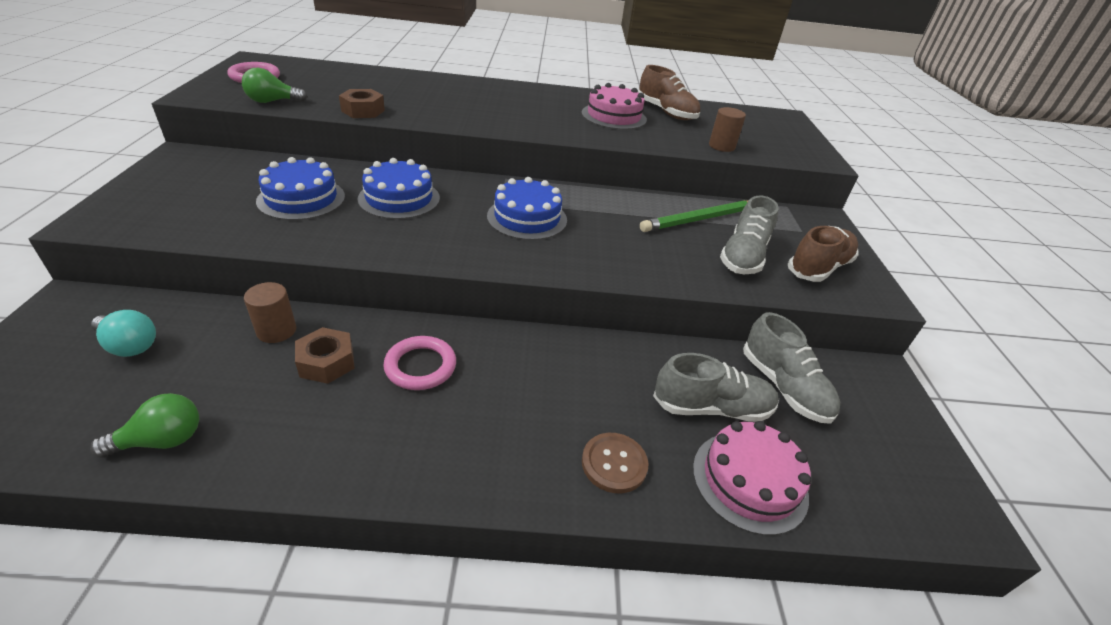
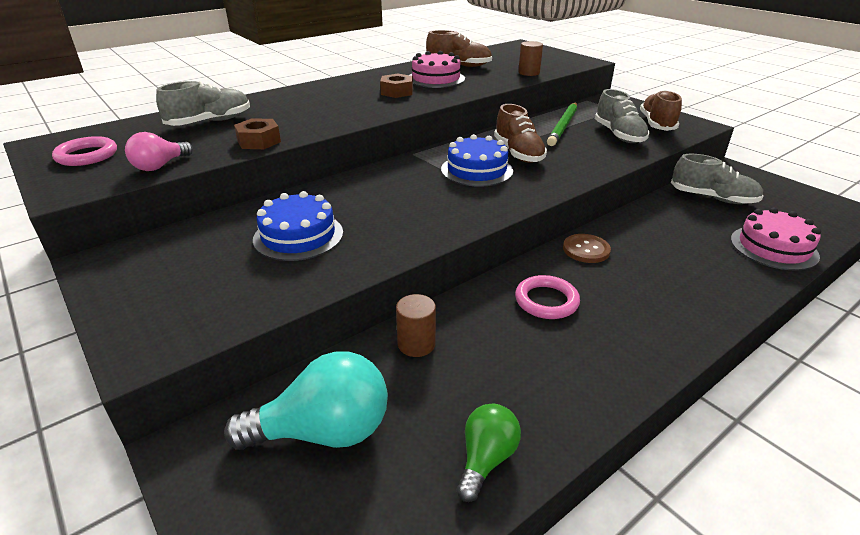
camera: 35 degrees left, 5 degrees down
turquoise light bulb [91,310,156,357] -> turquoise light bulb [224,352,388,450], size x1.71
green light bulb [242,68,307,103] -> pink light bulb [125,132,193,171]
brown nut [295,327,355,384] -> brown nut moved to [380,74,413,98]
blue cake [358,158,440,219] -> none
brown button [582,433,648,493] -> brown button moved to [563,234,611,263]
grey shoe [653,353,779,422] -> grey shoe moved to [156,81,250,126]
none -> brown shoe [494,104,547,163]

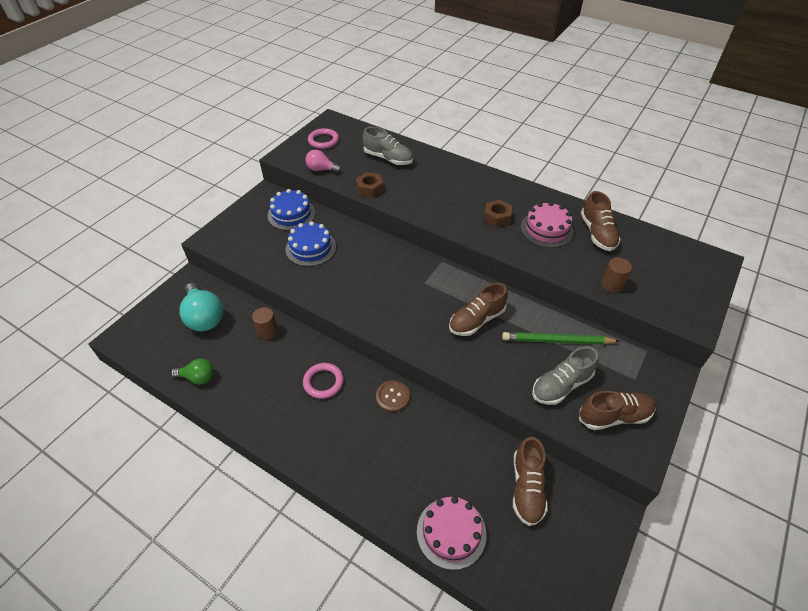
camera: 70 degrees right, 15 degrees up
blue cake [441,134,513,187] -> blue cake moved to [268,189,315,230]
grey shoe [671,154,764,204] -> brown shoe [513,437,548,526]

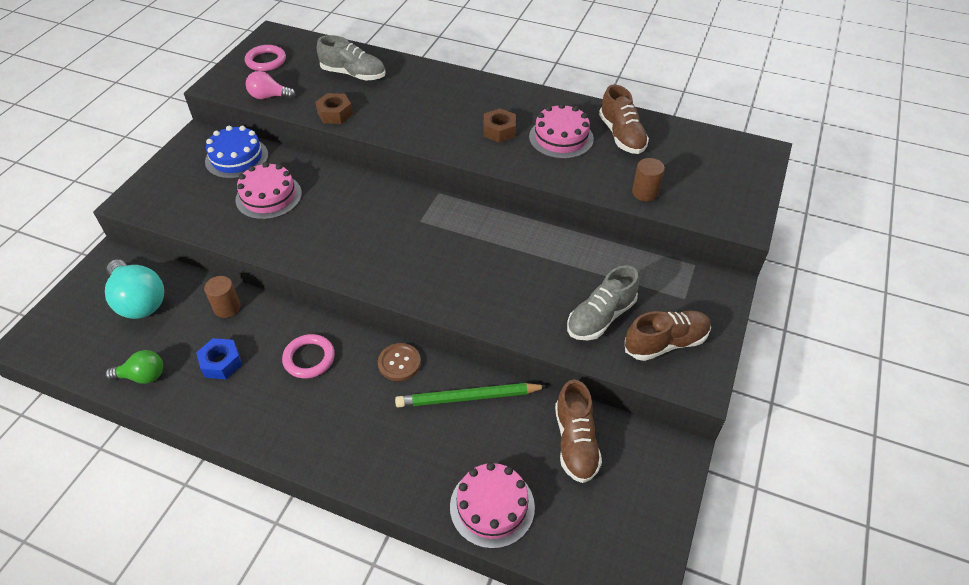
camera: 10 degrees left, 0 degrees up
blue cake [285,221,336,266] -> pink cake [235,162,302,220]
brown shoe [449,283,508,336] -> none
green pencil [502,332,619,345] -> green pencil moved to [395,383,548,408]
none -> blue nut [196,338,242,379]

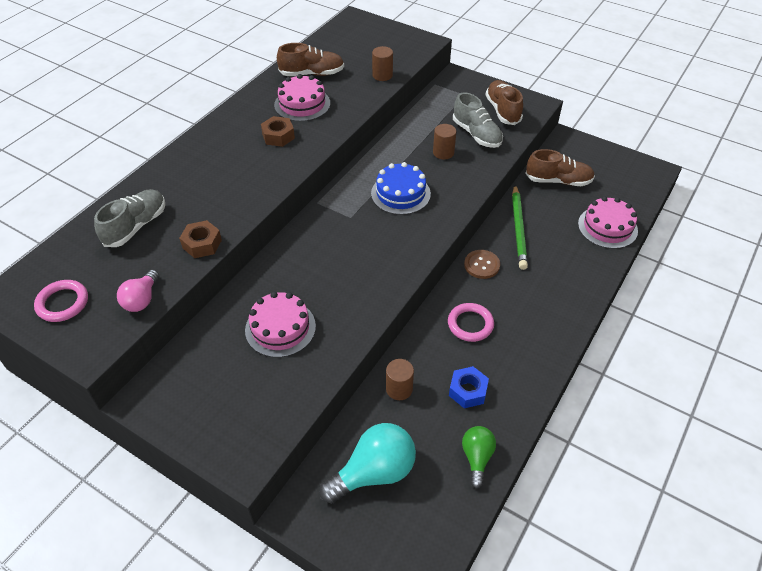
camera: 80 degrees left, 0 degrees up
blue cake [205,126,268,179] -> blue cake moved to [371,162,431,215]
none -> brown cylinder [433,124,456,159]

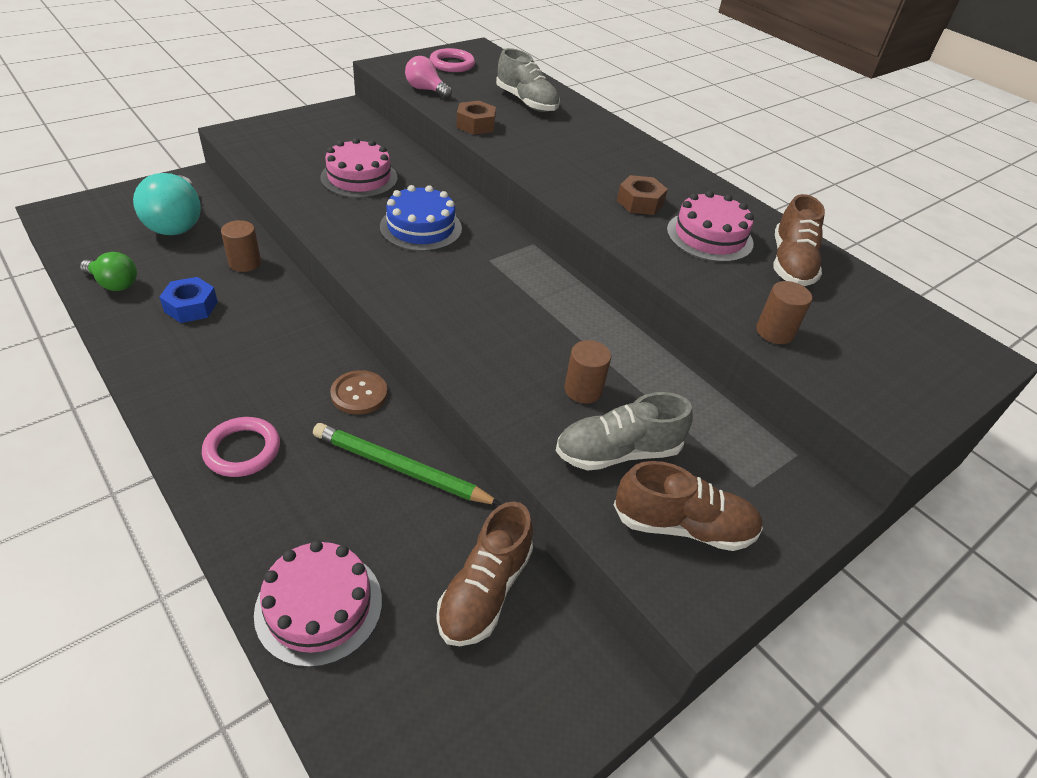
camera: 105 degrees right, 5 degrees down
blue cake [371,162,431,215] -> blue cake moved to [380,185,462,251]
pink ring [448,303,494,342] -> pink ring moved to [202,417,280,477]

